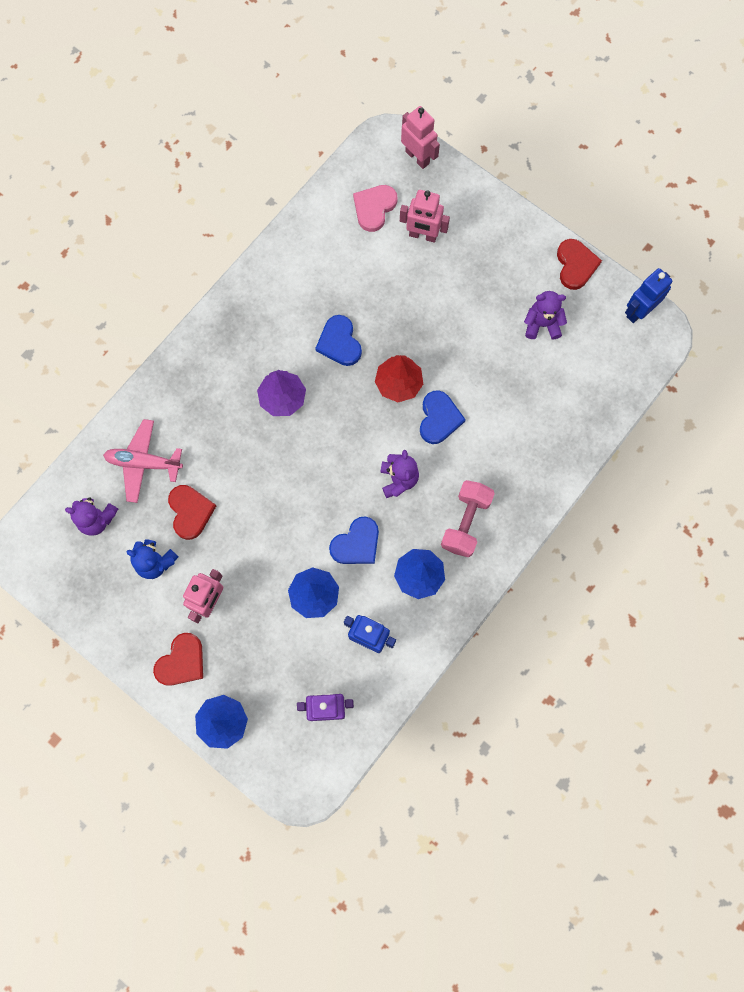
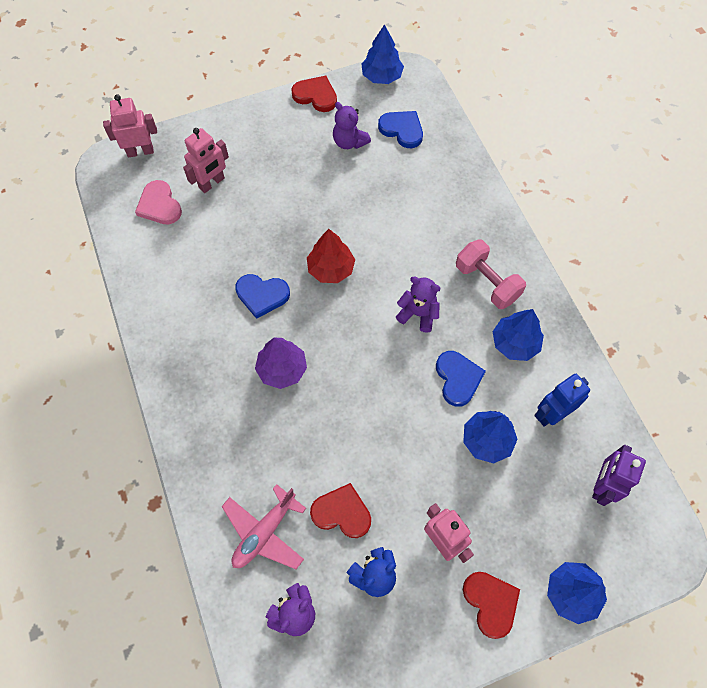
camera: 60 degrees left, 10 degrees down
blue heart [420,390,466,444] -> blue heart moved to [378,111,423,148]
purple teddy bear [524,291,567,339] -> purple teddy bear turned 75 degrees counterclockwise [333,102,371,149]
blue robot [625,268,673,323] -> blue tree [361,24,404,84]

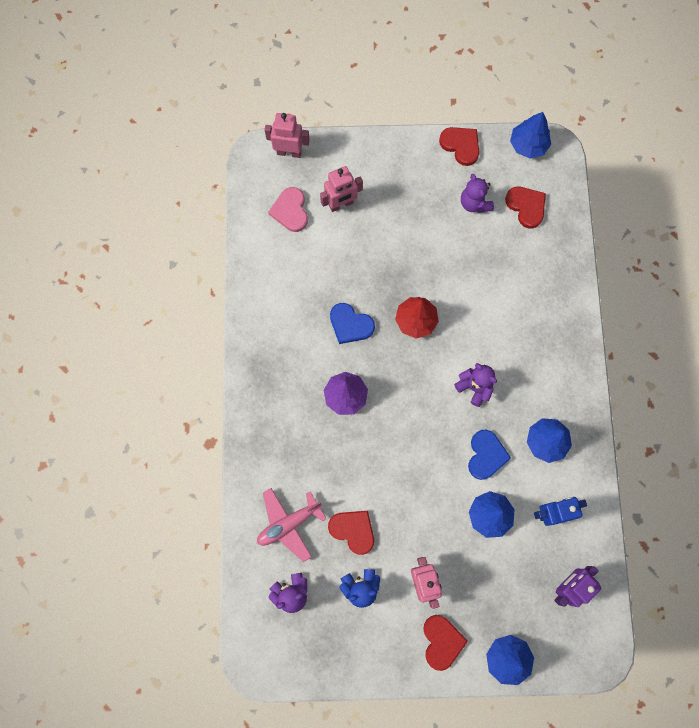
camera: 20 degrees right, 10 degrees up
blue heart [378,111,423,148] -> red heart [505,187,546,228]
pink dumbbell [456,240,526,309] -> none

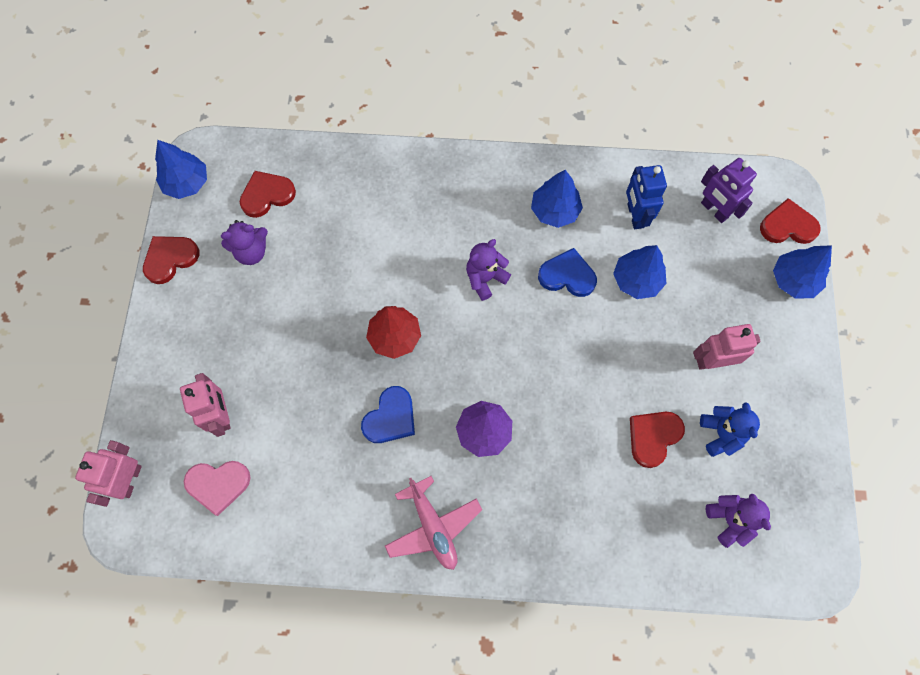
camera: 85 degrees left, 5 degrees down
pink plane [257,488,327,562] -> pink plane moved to [385,476,482,570]
red heart [423,615,468,671] -> red heart moved to [760,198,821,244]

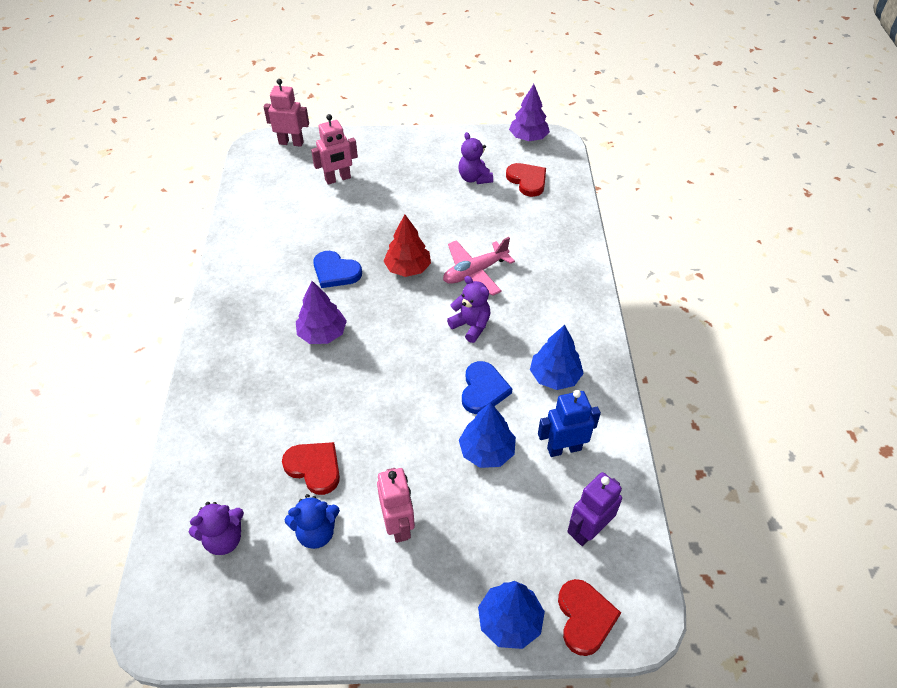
camera: 85 degrees right, 20 degrees down
red heart [143,236,199,284] -> none
blue tree [155,140,207,199] -> purple tree [509,84,550,141]
pink heart [184,461,251,516] -> none
pink plane [385,476,482,570] -> pink plane moved to [443,237,515,296]

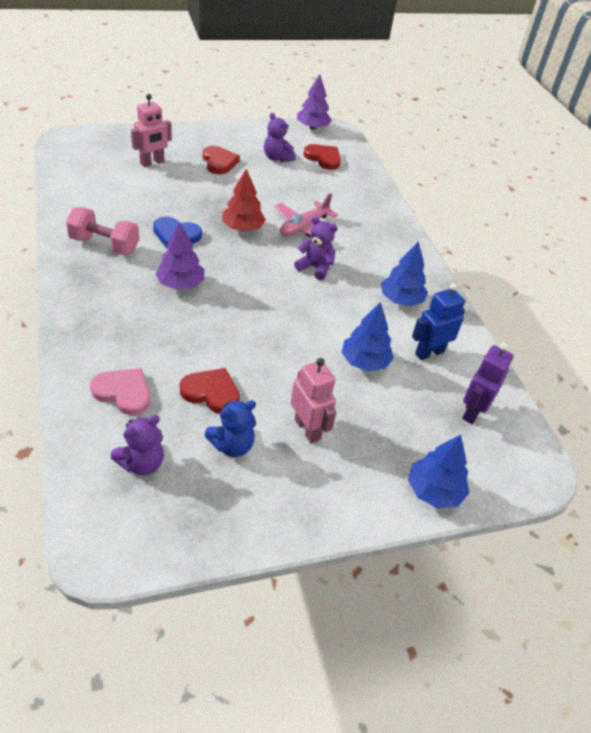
camera: 20 degrees left, 5 degrees down
pink robot [264,79,309,147] -> none
blue heart [462,361,512,414] -> none
red heart [558,579,621,656] -> red heart moved to [203,146,240,174]
none -> pink dumbbell [66,207,139,255]
none -> pink heart [90,368,150,415]

